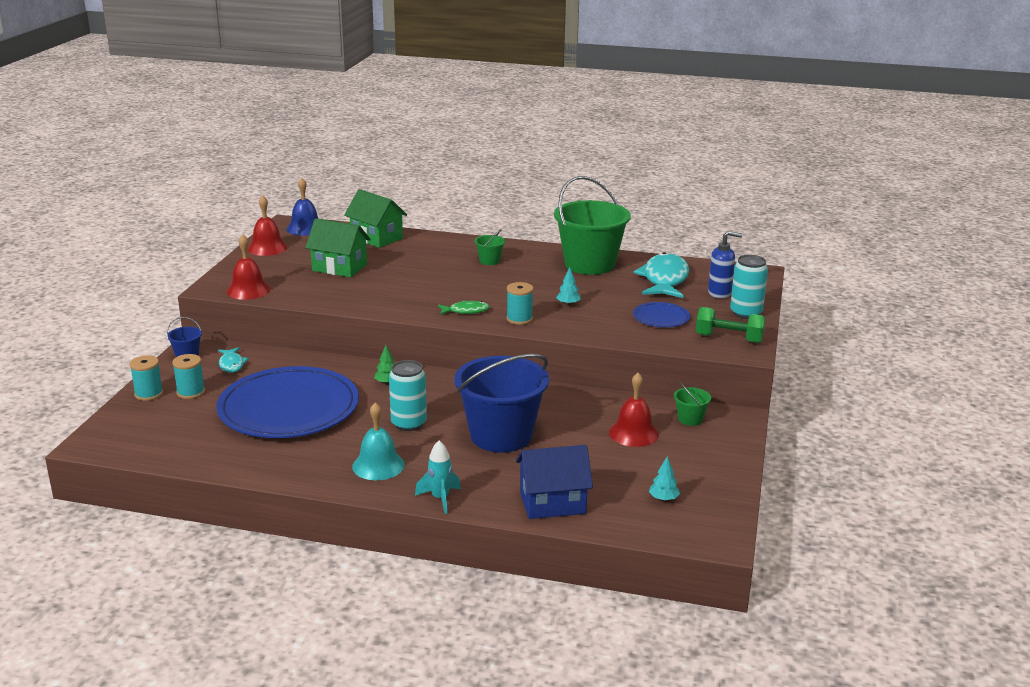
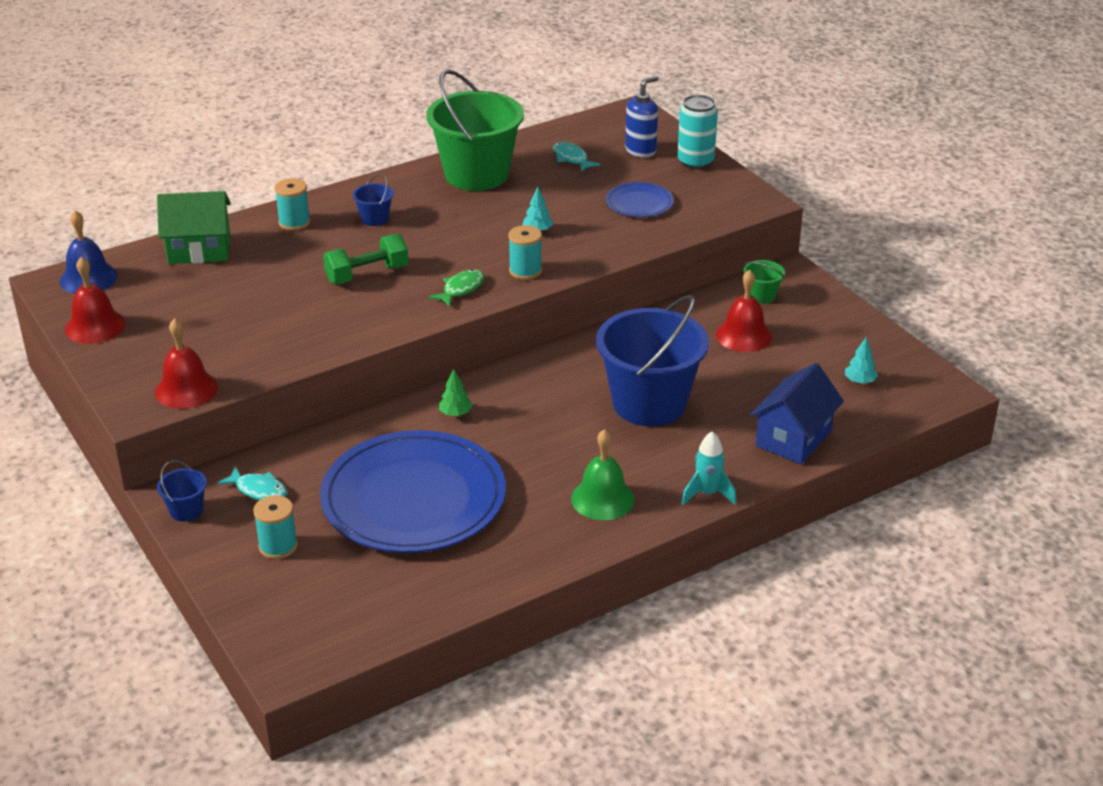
camera: 45 degrees left, 10 degrees up
turquoise spool [130,355,163,401] -> turquoise spool moved to [275,178,310,231]
green house [305,219,371,277] -> none
turquoise bell [352,402,405,480] -> green bell [571,429,635,520]
turquoise can [389,360,427,431] -> none
green bucket [474,229,505,265] -> blue bucket [353,174,394,226]
turquoise fish [634,252,689,298] -> turquoise fish [553,142,601,172], size x0.50
green dumbbell [696,307,766,343] -> green dumbbell moved to [323,234,409,284]

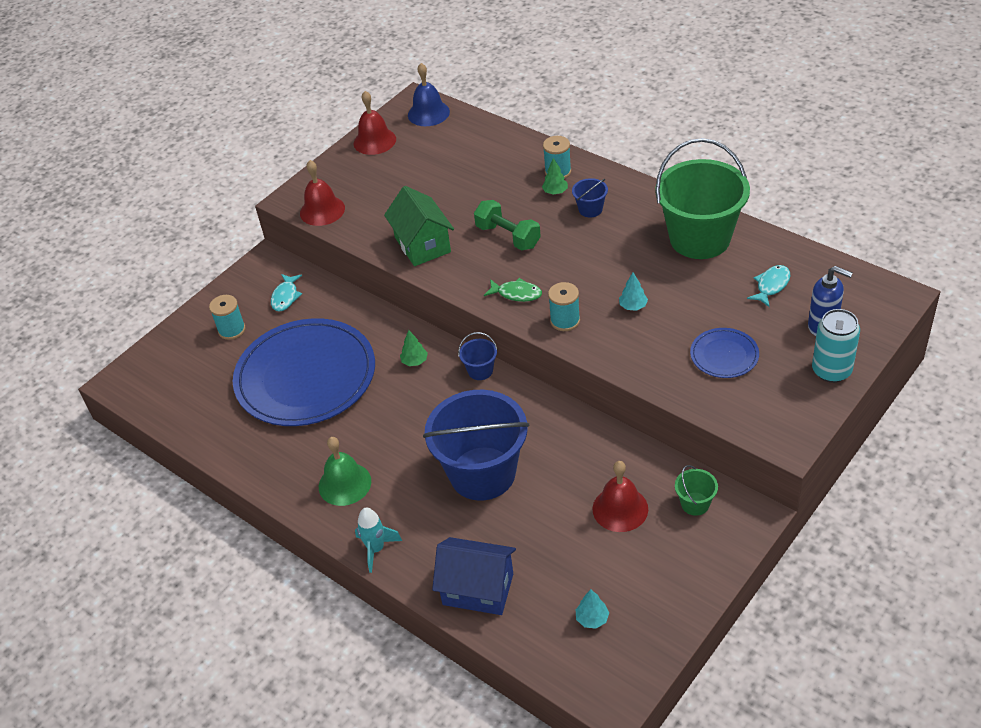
camera: 75 degrees right, 10 degrees up
green house [157,191,231,264] -> green house moved to [384,186,454,266]
blue bucket [157,460,207,522] -> blue bucket moved to [458,332,498,380]
none -> green tree [542,158,568,195]

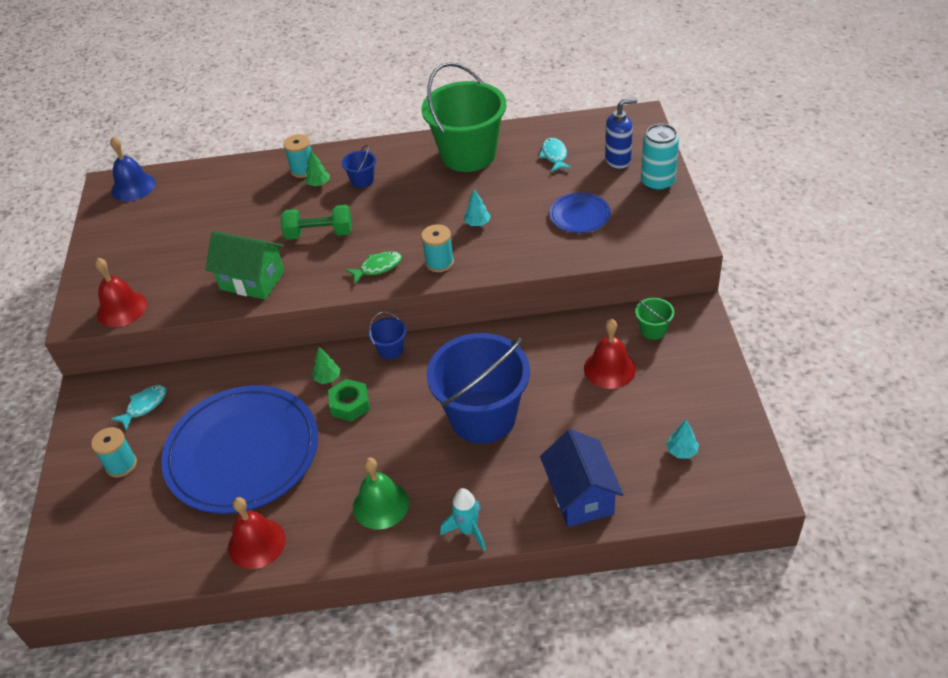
camera: 45 degrees left, 0 degrees up
turquoise fish [271,274,302,311] -> turquoise fish turned 105 degrees counterclockwise [111,385,166,431]
red bell [354,91,396,155] -> red bell moved to [228,497,286,569]
blue house [432,537,516,615] -> blue house turned 75 degrees counterclockwise [540,429,624,527]
none -> green nut [328,379,370,422]

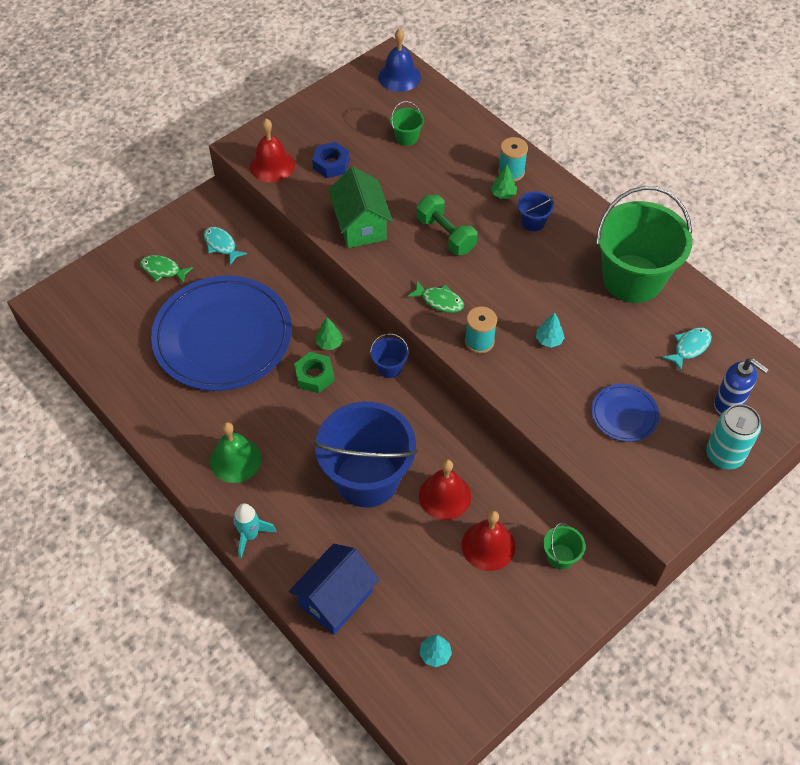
camera: 50 degrees right, 10 degrees up
turquoise spool [91,427,137,478] -> green fish [140,255,193,284]
turquoise fish [111,385,166,431] -> turquoise fish turned 135 degrees counterclockwise [204,227,247,265]
red bell [228,497,286,569] -> red bell moved to [419,459,471,520]
none -> blue nut [312,142,350,178]
none -> green bucket [390,101,424,146]

